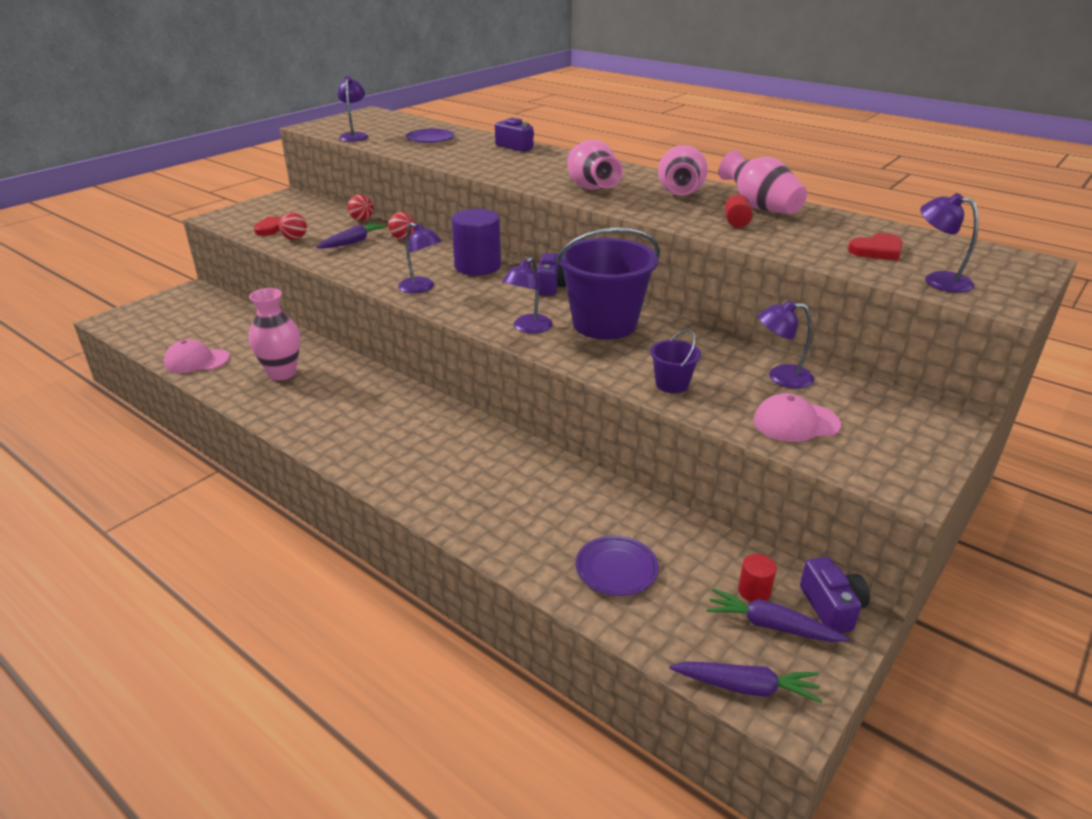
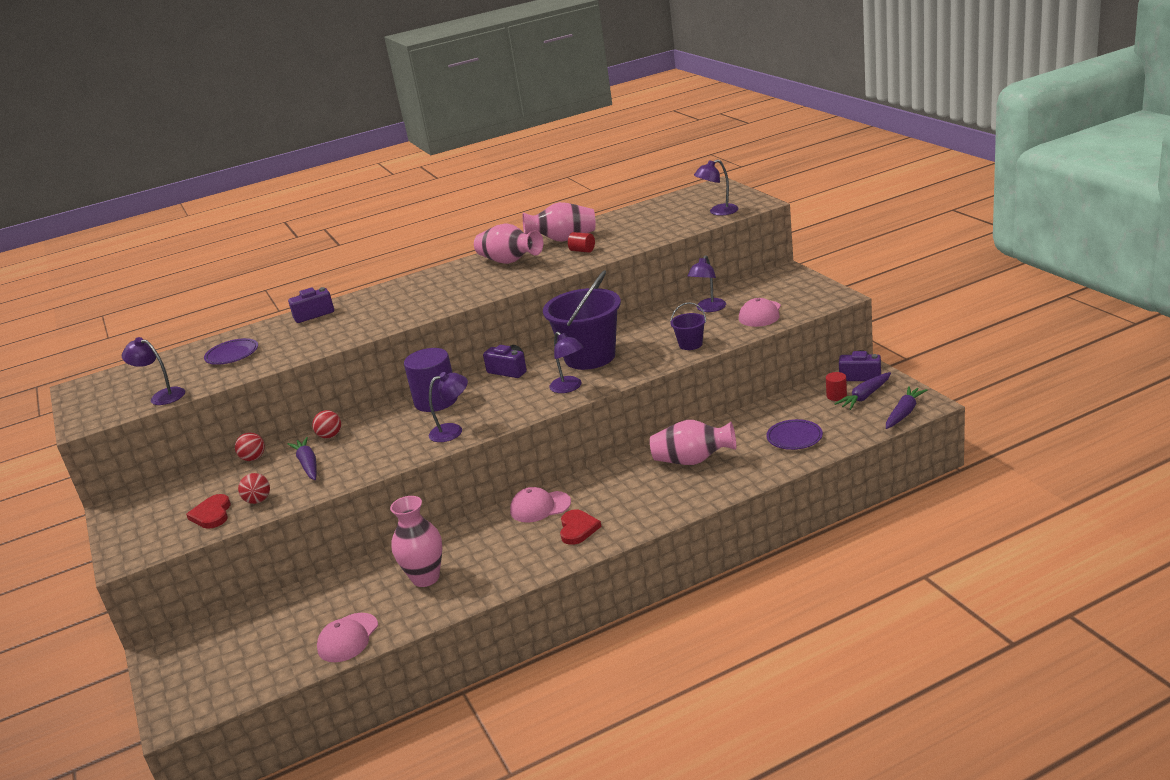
camera: 60 degrees left, 5 degrees down
pink vase [567,140,623,190] -> pink vase moved to [650,420,736,465]
red heart [848,233,903,261] -> red heart moved to [560,510,602,545]
none -> pink cap [510,487,571,522]

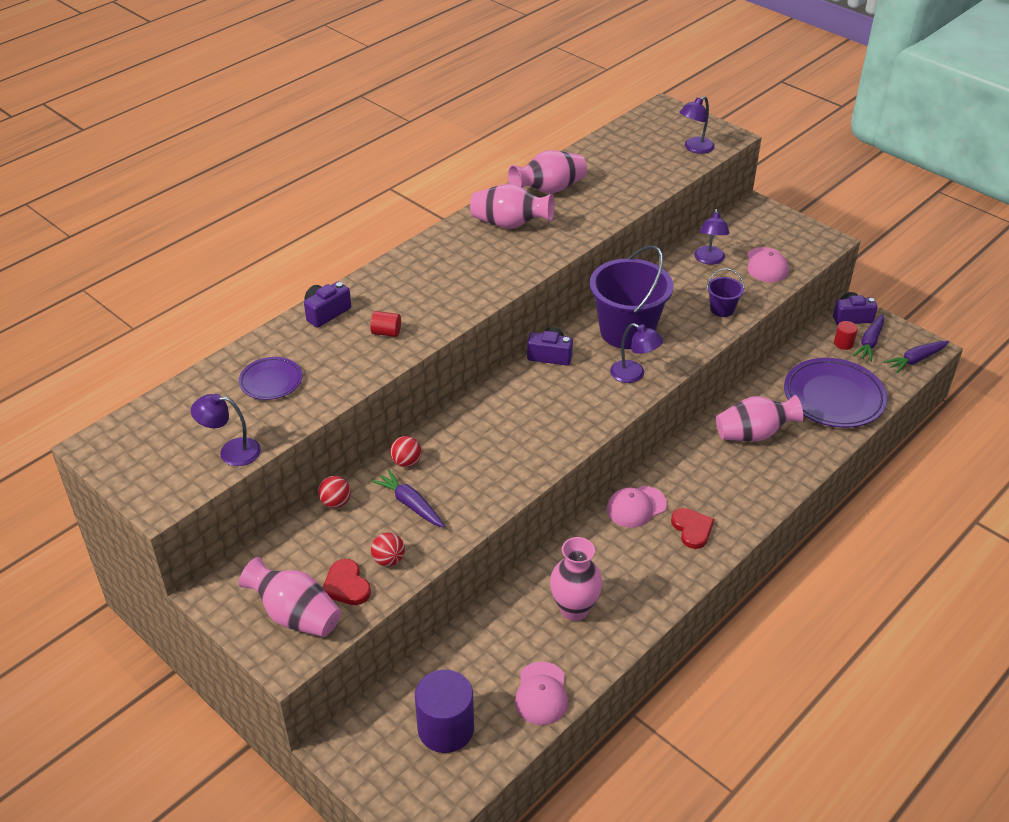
camera: 25 degrees left, 15 degrees up
purple cylinder [404,348,458,412] -> purple cylinder moved to [415,669,474,753]
purple lamp [429,372,468,442] -> none
red cylinder [568,232,595,253] -> red cylinder moved to [370,311,401,337]
purple plate [766,419,823,450] -> purple plate [784,358,888,428], size x1.89
purple carrot [886,386,927,429] -> purple carrot turned 135 degrees counterclockwise [884,341,949,373]
none -> pink vase [239,557,341,637]

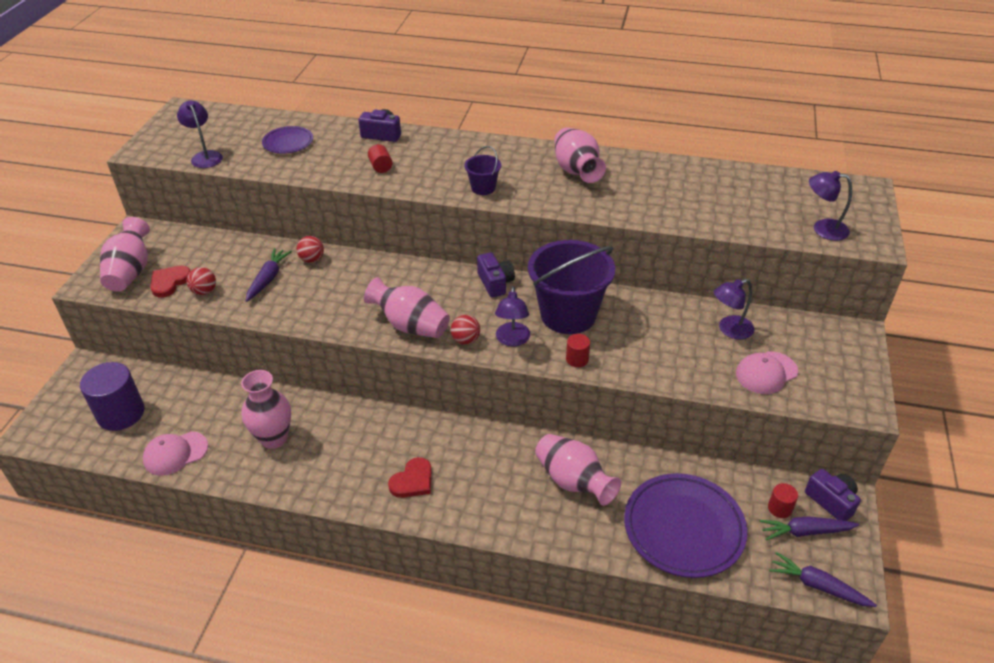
camera: 60 degrees right, 0 degrees up
red ball [318,476,351,508] -> red ball moved to [451,315,480,345]
pink vase [508,150,587,193] -> pink vase moved to [364,277,450,338]
pink cap [607,486,667,528] -> none
purple bucket [707,268,744,317] -> purple bucket moved to [464,146,501,195]
none -> red cylinder [566,334,590,367]

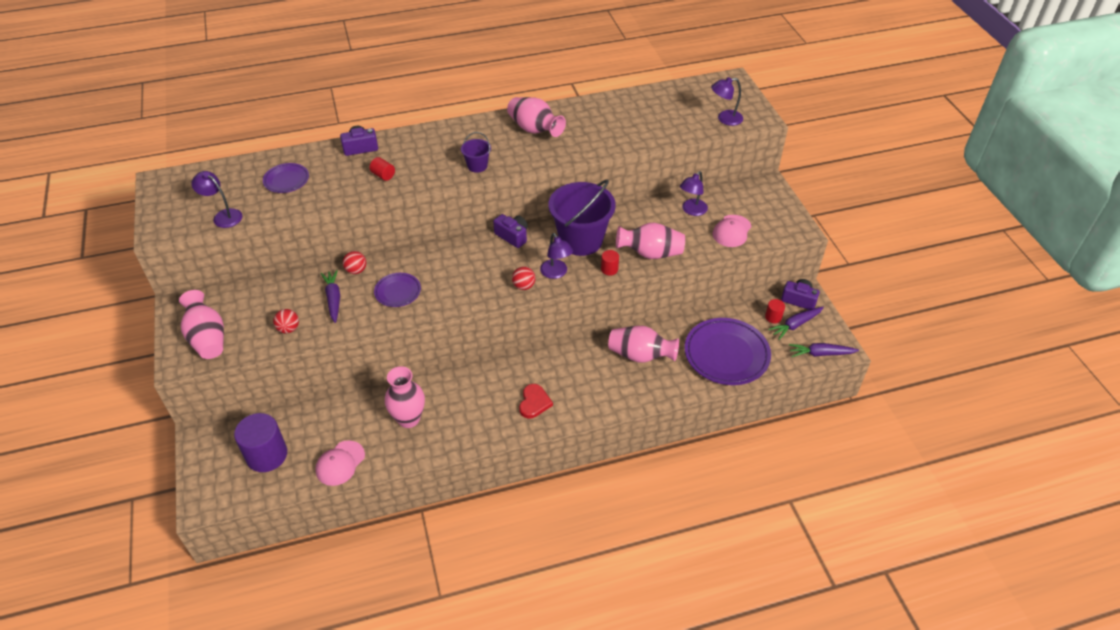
camera: 30 degrees left, 5 degrees up
red heart [150,266,191,298] -> none
pink vase [364,277,450,338] -> pink vase moved to [616,223,685,259]
none -> purple plate [374,273,421,307]

